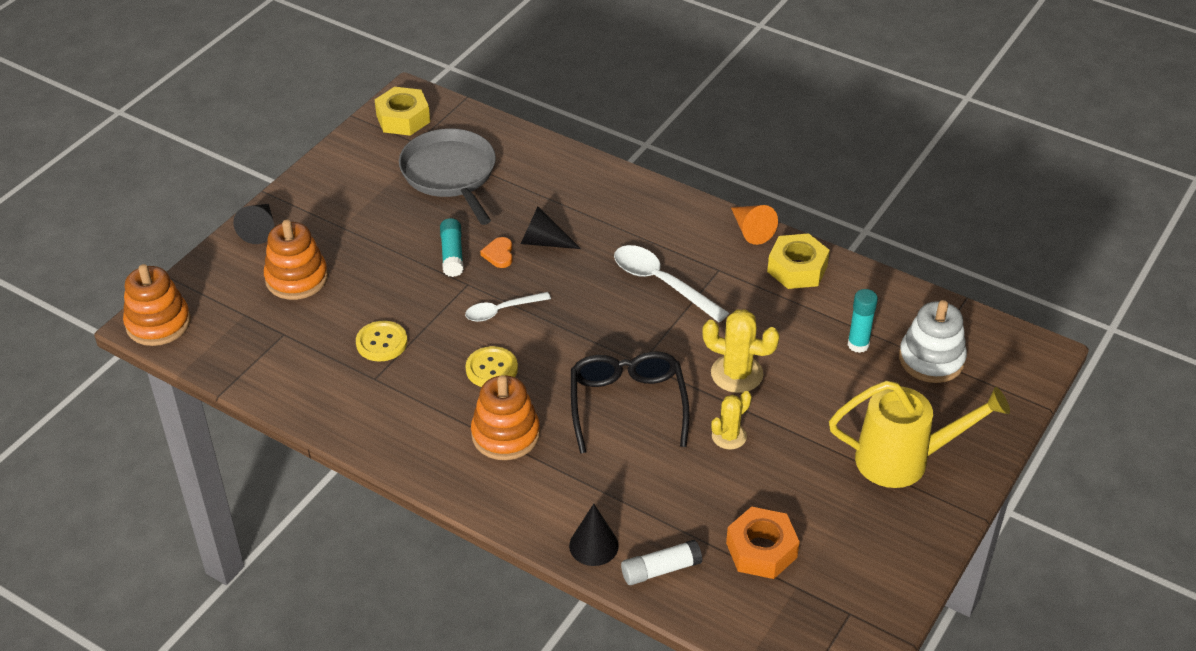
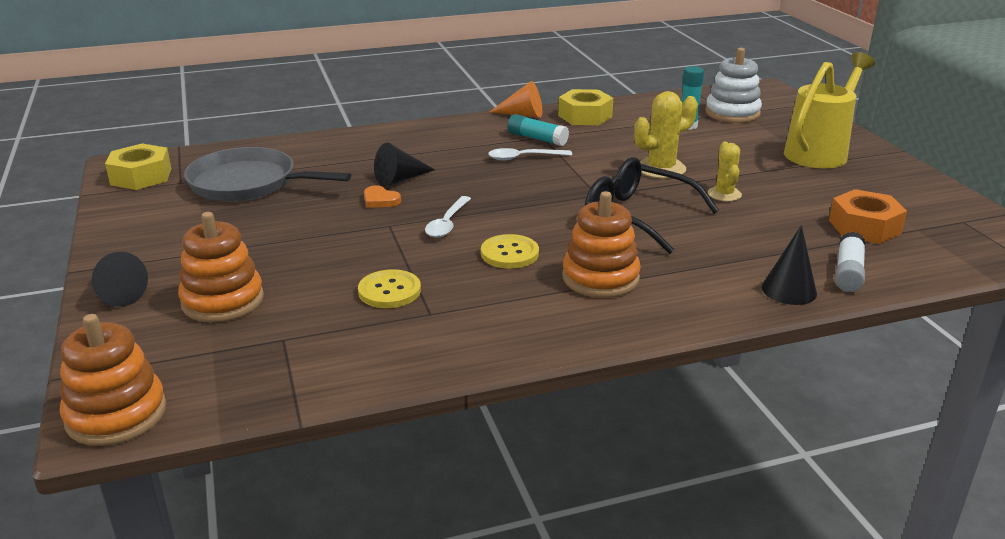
camera: 50 degrees left, 15 degrees down
turquoise glue stick [440,218,464,277] -> turquoise glue stick moved to [507,114,569,146]
white spoon [614,245,729,323] -> white spoon [488,148,572,160], size x0.63

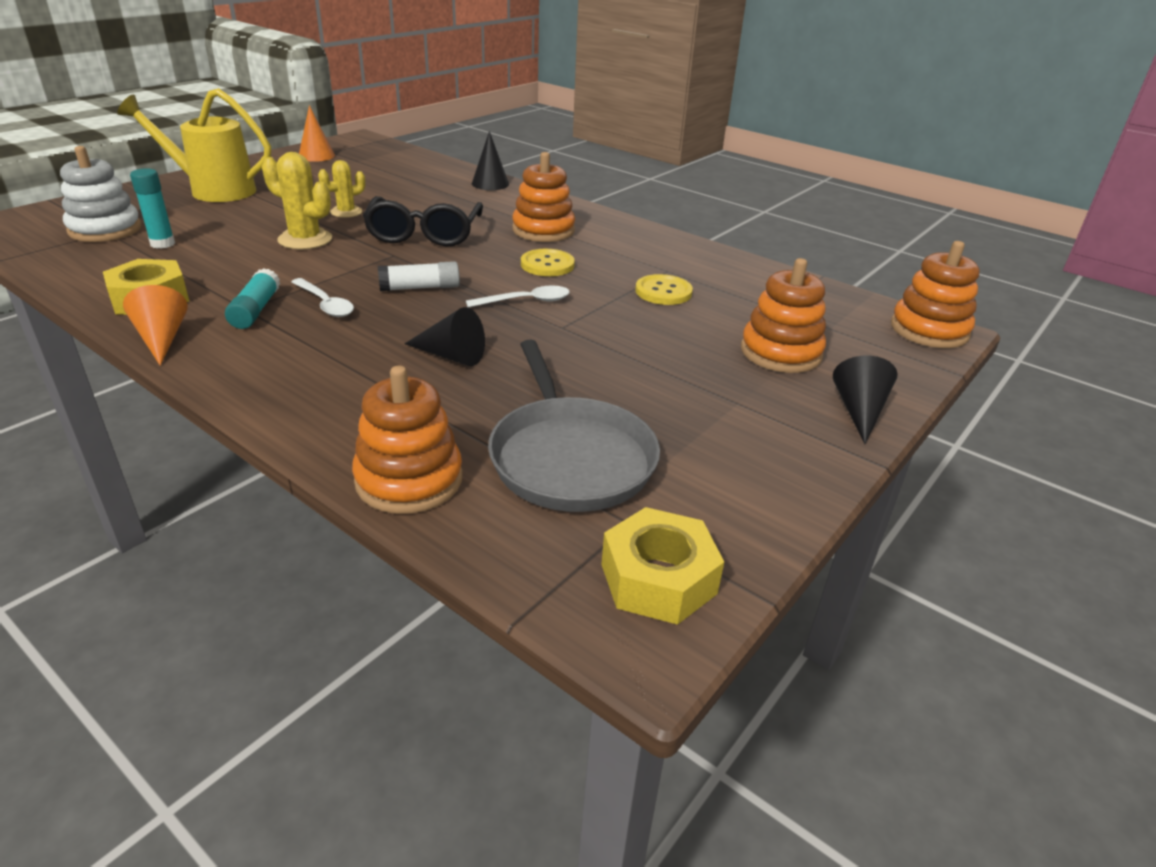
camera: 125 degrees left, 5 degrees up
orange heart [364,186,401,208] -> none
orange nut [829,189,907,244] -> none
white glue stick [835,232,866,292] -> white glue stick moved to [378,261,460,291]
none -> orange cone [299,105,335,162]
none -> orange stacking toy [352,366,463,514]

